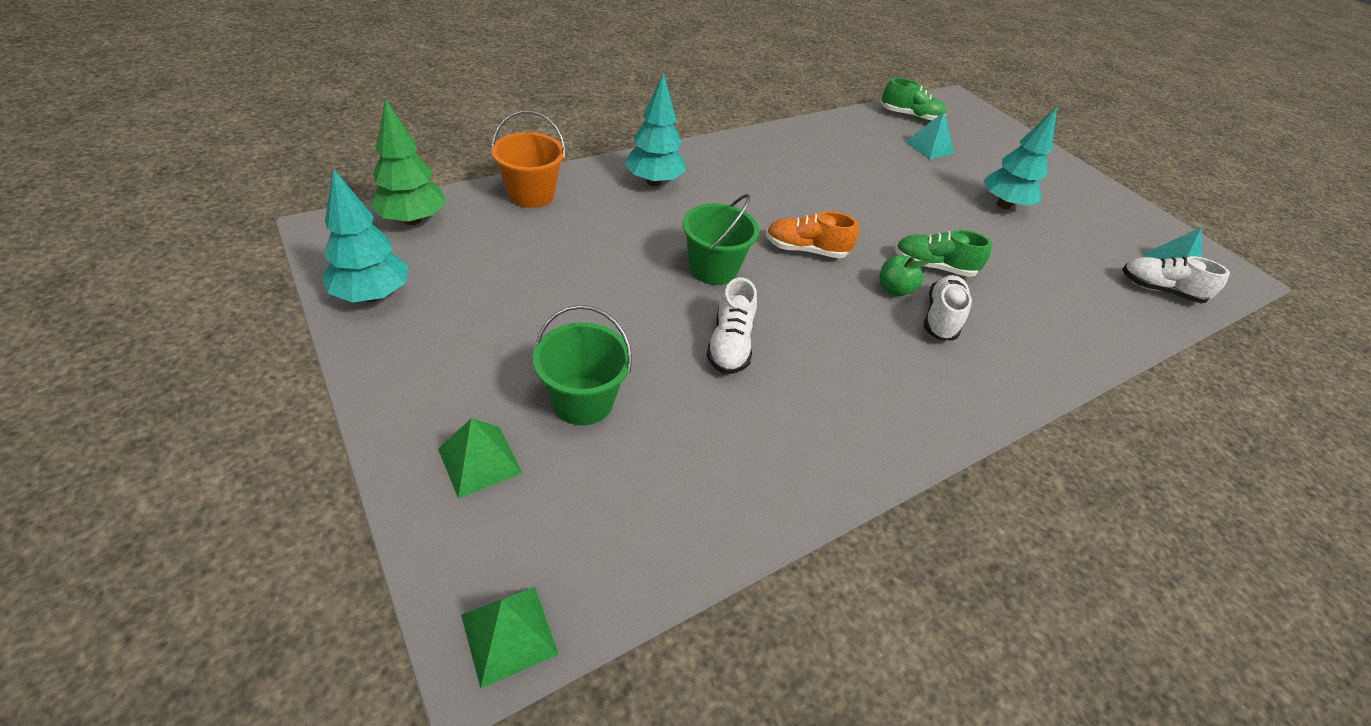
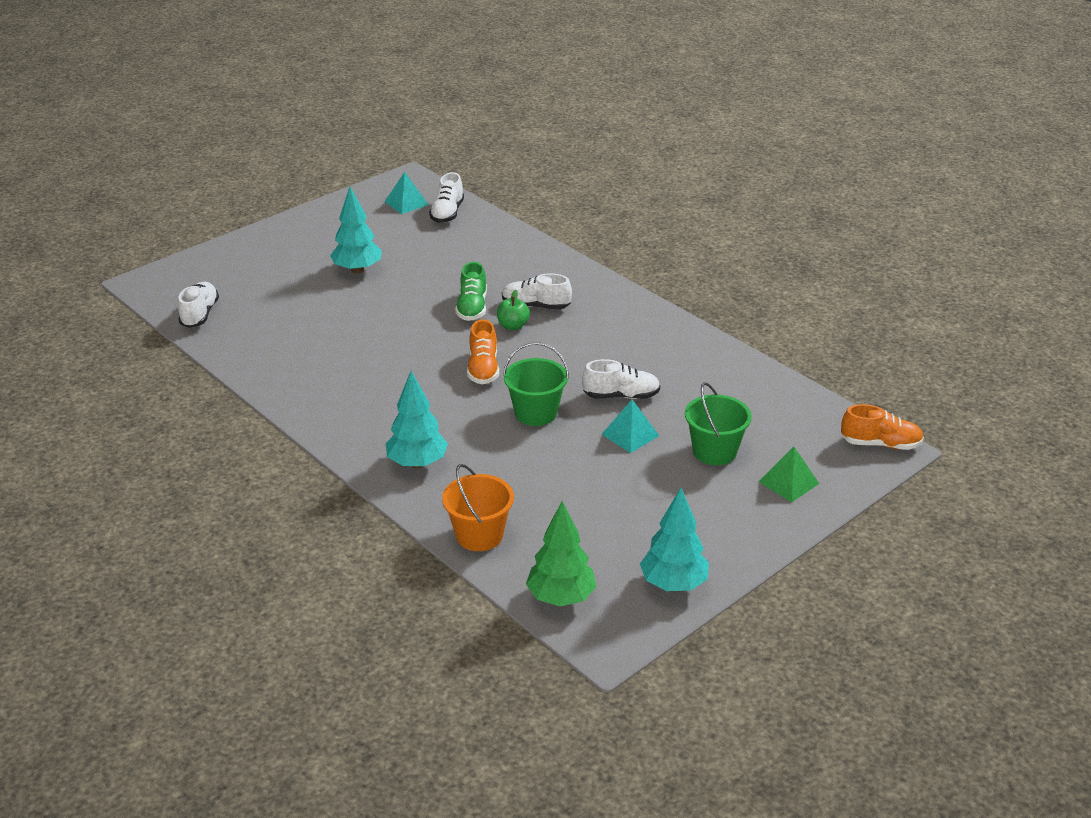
camera: 95 degrees left, 10 degrees down
green pyramid [461,586,558,688] -> orange shoe [841,404,924,450]
green shoe [881,78,946,122] -> white shoe [178,282,219,328]
turquoise pyramid [905,112,954,160] -> turquoise pyramid moved to [602,400,659,453]

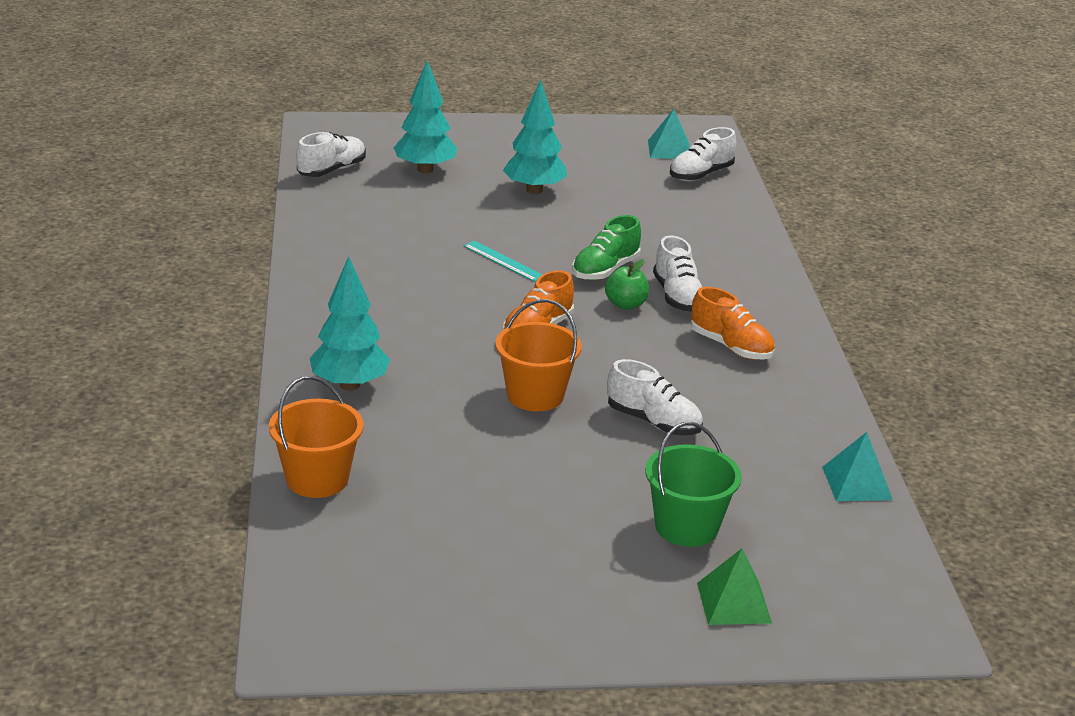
camera: 35 degrees right, 5 degrees down
white shoe [502,273,572,310] -> white shoe turned 150 degrees counterclockwise [653,236,702,312]
green bucket [503,342,569,426] -> orange bucket [495,299,582,411]
green tree [526,501,597,606] -> none
turquoise pyramid [602,400,659,453] -> turquoise pyramid moved to [822,432,893,501]
turquoise tree [640,488,709,591] -> turquoise tree moved to [394,60,457,173]
orange shoe [841,404,924,450] -> orange shoe moved to [691,287,775,360]
none -> turquoise ruler [464,241,543,282]

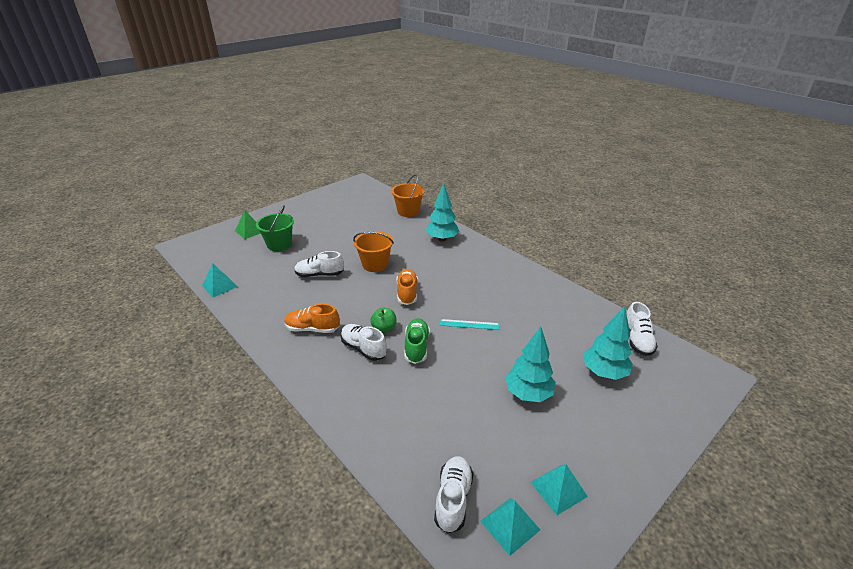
camera: 145 degrees right, 5 degrees up
none -> turquoise pyramid [530,464,588,516]

